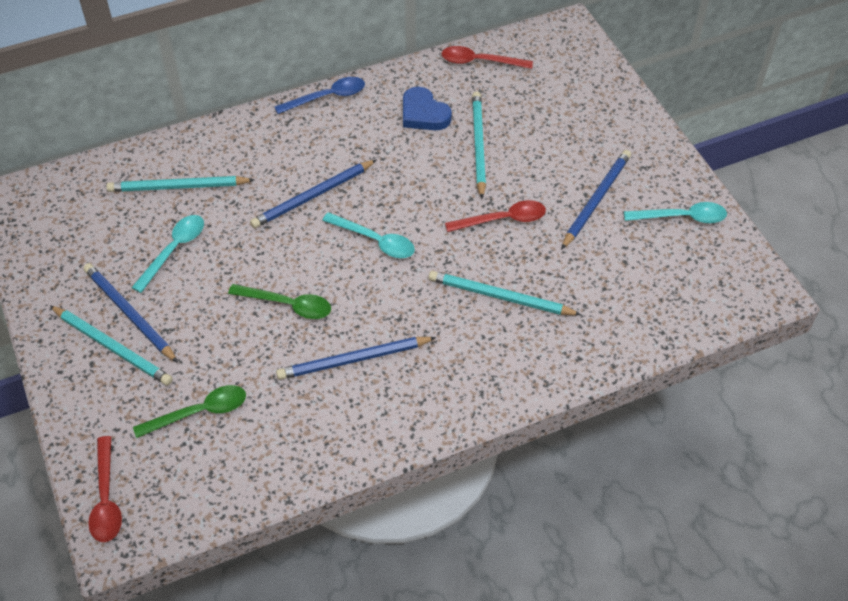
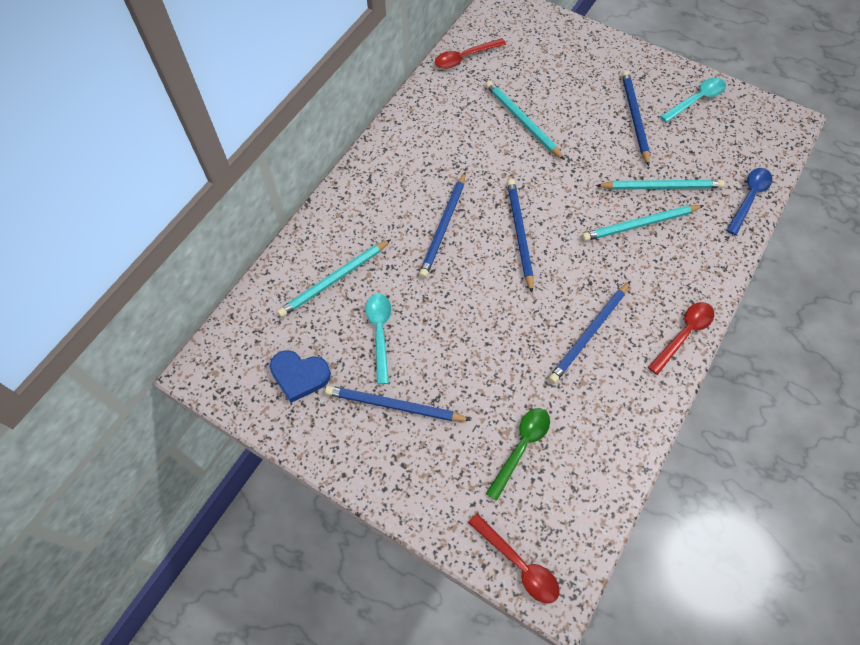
camera: 35 degrees left, 10 degrees up
turquoise pencil [50,305,173,385] -> turquoise pencil moved to [596,180,725,190]
green spoon [228,284,331,319] -> none
blue spoon [274,77,365,114] -> blue spoon moved to [726,168,772,235]
turquoise spoon [322,212,415,258] -> blue pencil [507,179,534,293]
blue heart [403,87,452,130] -> blue heart moved to [270,350,331,403]
red spoon [445,200,546,232] -> red spoon moved to [648,302,714,375]

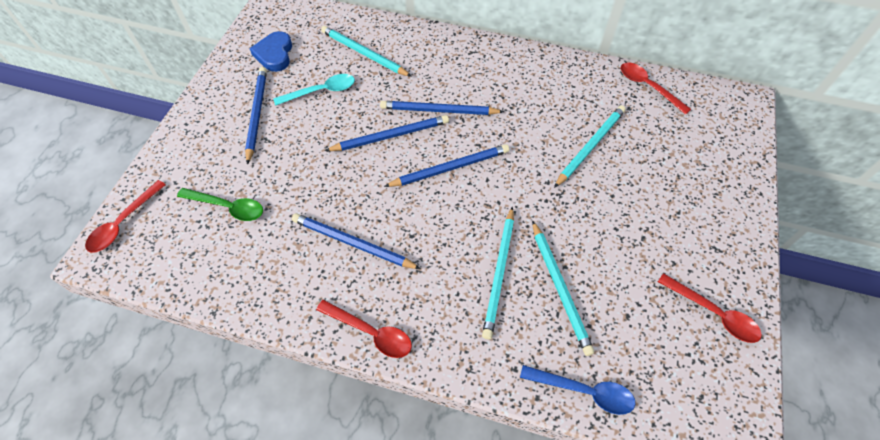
camera: 75 degrees right, 5 degrees down
turquoise pencil [582,205,704,241] -> turquoise pencil turned 135 degrees counterclockwise [482,206,514,339]
blue pencil [622,70,650,166] -> blue pencil moved to [325,115,449,151]
turquoise spoon [660,78,726,123] -> red spoon [658,273,762,343]

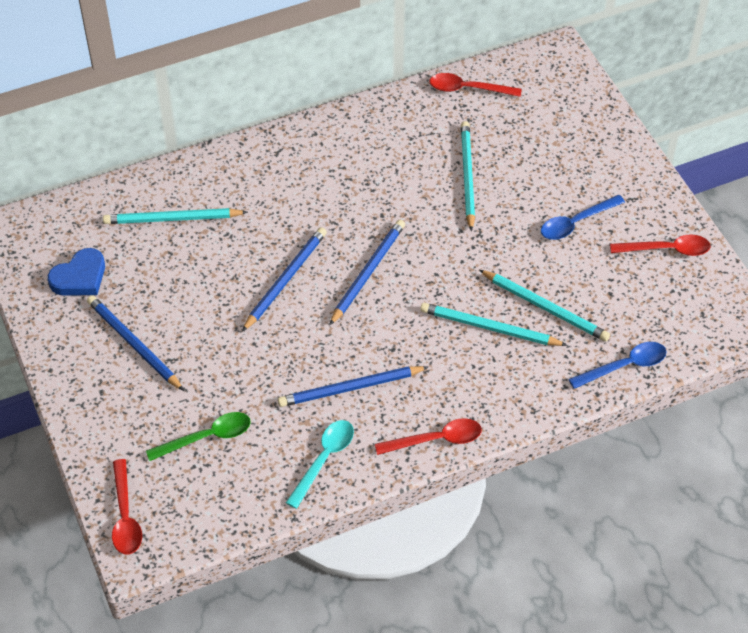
camera: 40 degrees left, 5 degrees down
blue heart [249,31,292,72] -> blue heart turned 90 degrees counterclockwise [48,248,105,296]
turquoise spoon [273,74,355,106] -> turquoise spoon moved to [286,420,354,509]
blue pencil [380,101,504,115] -> none
turquoise pencil [482,206,514,339] -> turquoise pencil turned 135 degrees clockwise [420,303,568,346]
none -> blue spoon [541,195,625,240]

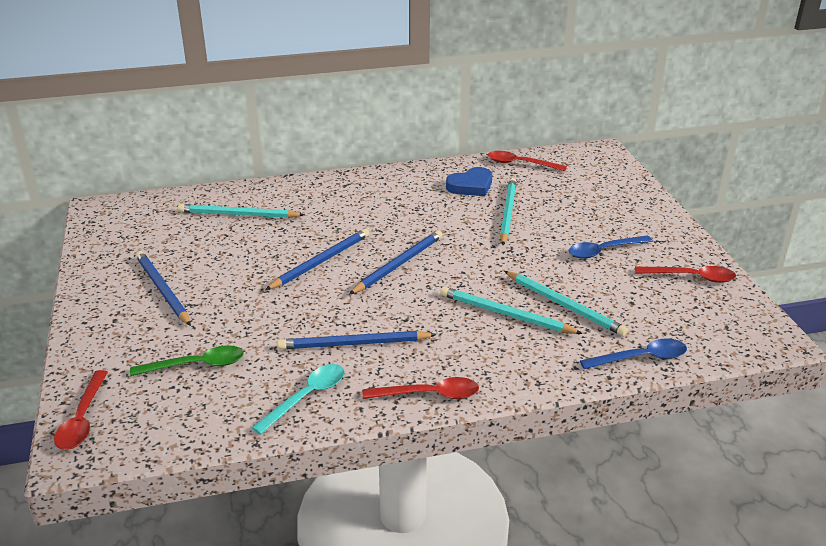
camera: 10 degrees right, 20 degrees down
blue heart [48,248,105,296] -> blue heart moved to [446,167,492,196]

